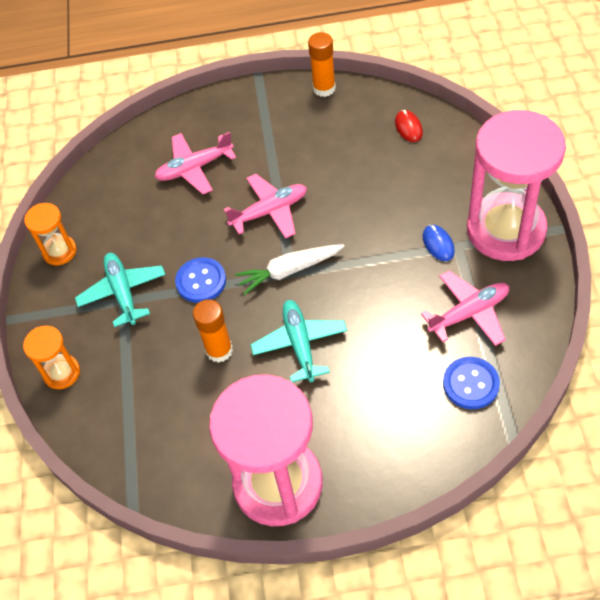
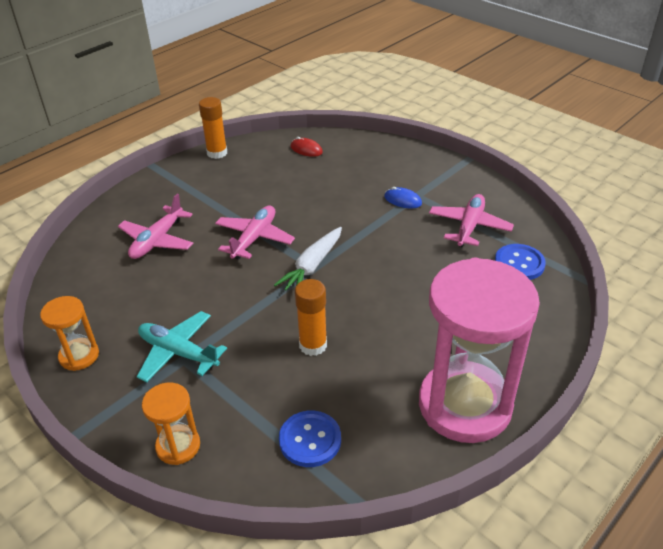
camera: 45 degrees left, 15 degrees down
blue button [175,257,226,303] -> blue button moved to [279,411,341,467]
turquoise plane [250,300,347,382] -> none
pink hourglass [467,110,566,261] -> none

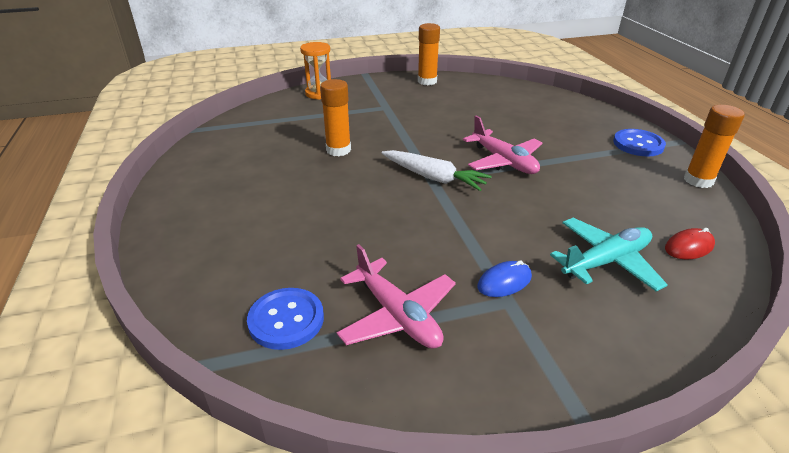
camera: 120 degrees right, 5 degrees down
orange hourglass [40,296,99,371] -> orange glue stick [418,23,440,85]
pink plane [118,194,193,259] -> none
turquoise plane [137,311,227,382] -> turquoise plane moved to [550,218,668,292]
white carrot [274,227,342,290] -> white carrot turned 150 degrees clockwise [382,150,492,191]
blue button [279,411,341,467] -> blue button moved to [613,129,666,156]
pink hourglass [419,258,540,443] -> none

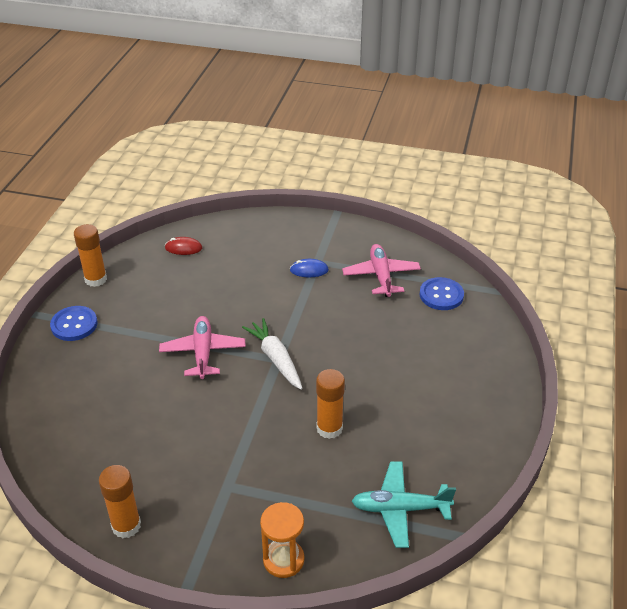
camera: 150 degrees left, 5 degrees up
turquoise plane [550,218,668,292] -> turquoise plane moved to [352,461,456,548]

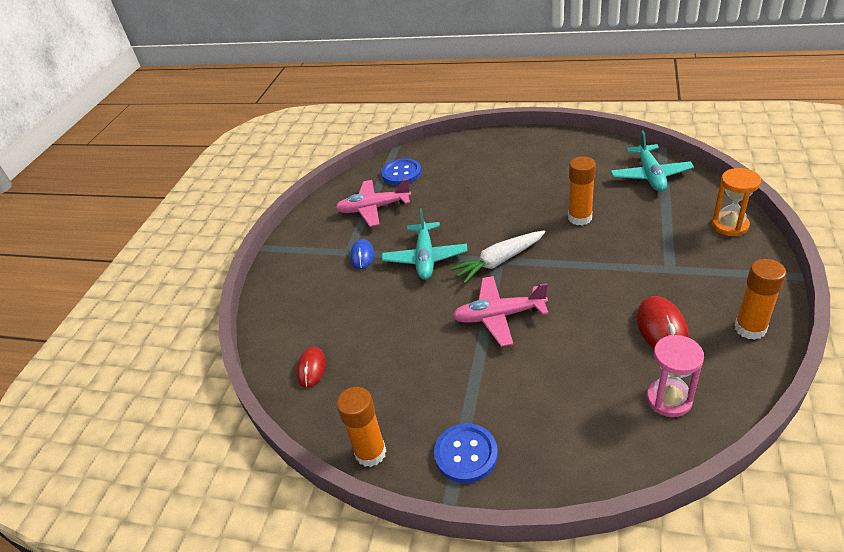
camera: 85 degrees left, 0 degrees up
none -> turquoise plane [382,208,468,280]
none -> red mouse [637,296,689,349]
none -> pink hourglass [647,335,704,417]

